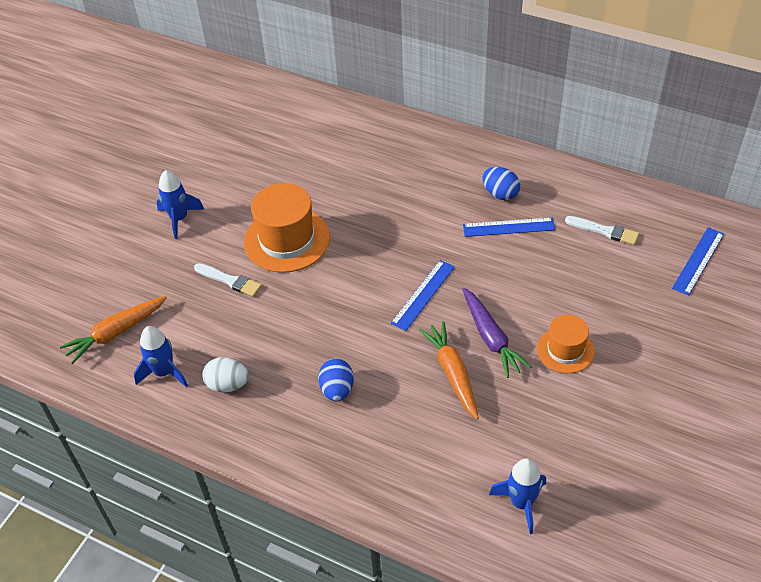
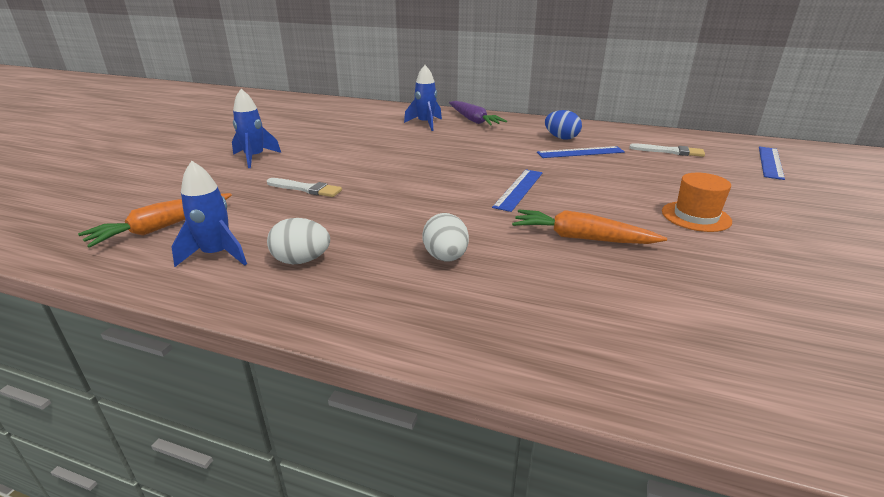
camera: 10 degrees left, 20 degrees down
orange hat [244,183,330,273] -> none
blue egg [318,358,354,401] -> white egg [422,213,469,262]
orange carrot [419,321,479,419] -> orange carrot turned 45 degrees counterclockwise [512,210,667,244]
purple carrot [462,288,531,378] -> purple carrot moved to [449,101,507,126]
blue rocket [489,458,546,534] -> blue rocket moved to [404,65,442,131]

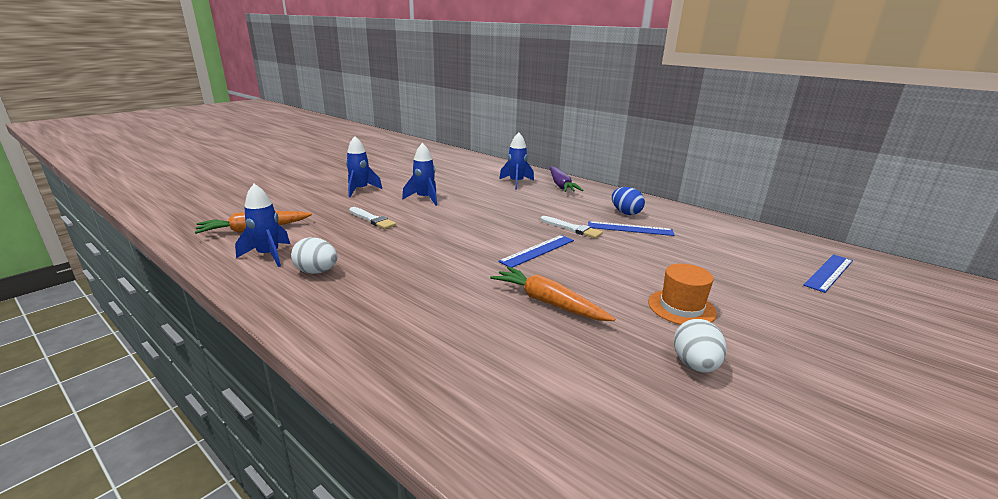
camera: 20 degrees right, 5 degrees down
white egg [422,213,469,262] -> white egg moved to [674,319,727,373]
white brush [629,143,705,157] -> white brush moved to [540,216,603,239]
none -> blue rocket [402,143,437,206]

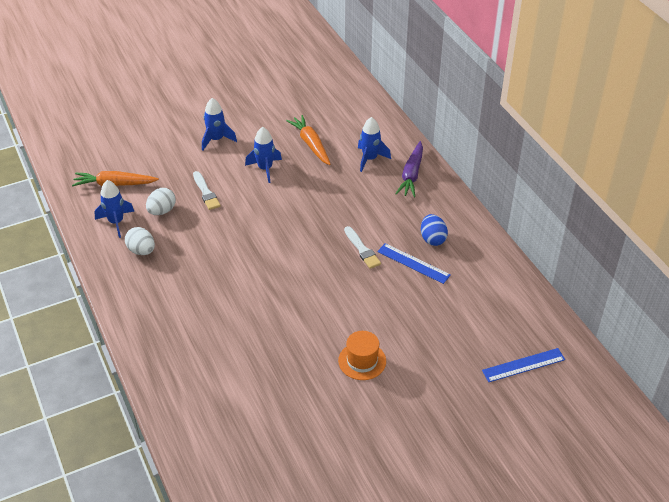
camera: 25 degrees right, 20 degrees up
orange carrot [490,266,615,321] -> orange carrot moved to [286,115,331,165]
blue ruler [498,235,574,268] -> none
white egg [674,319,727,373] -> white egg moved to [146,188,176,215]

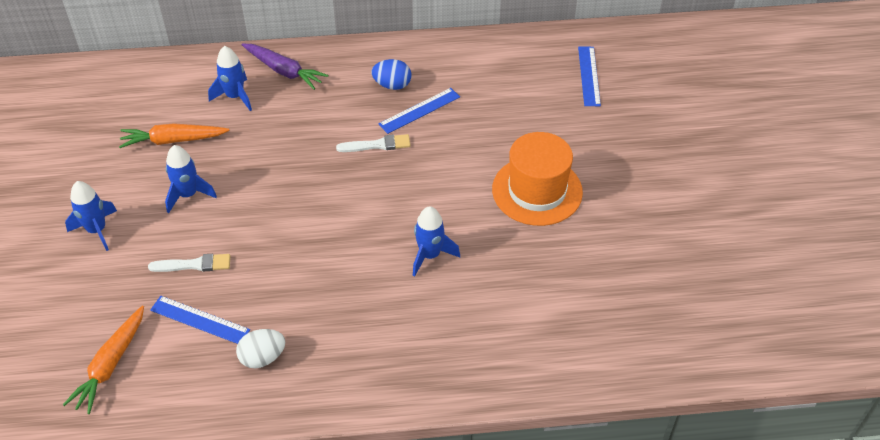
camera: 70 degrees left, 5 degrees up
blue rocket [94,180,135,238] -> blue rocket moved to [413,206,460,277]
white egg [146,188,176,215] -> blue ruler [150,296,250,344]
orange hat [338,331,386,380] -> orange hat [492,132,583,226], size x1.68

